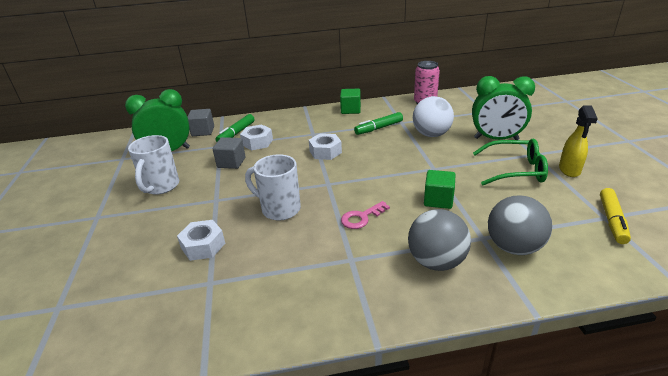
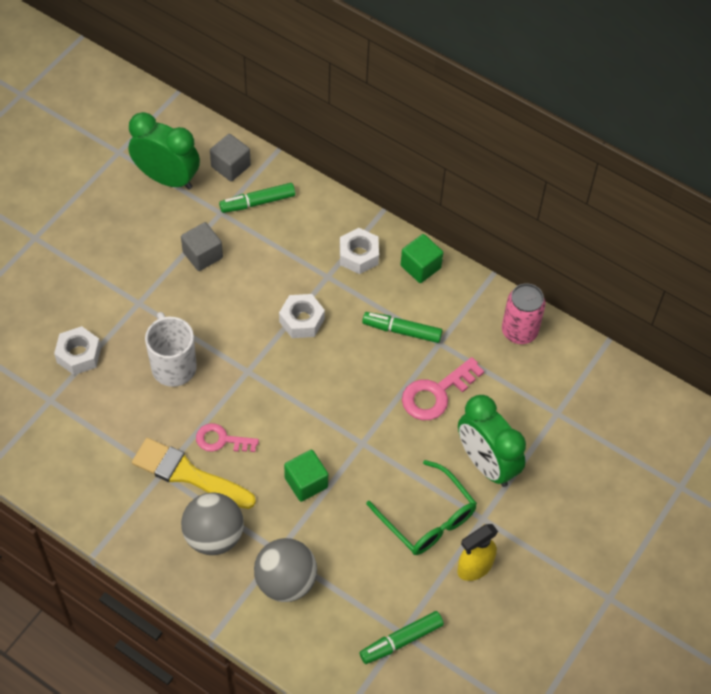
camera: 40 degrees right, 25 degrees up
white mug [128,135,179,195] -> none
white nut [240,124,273,150] -> white nut moved to [340,228,379,274]
white ball [413,96,454,137] -> pink key [402,357,484,420]
yellow marker [600,188,631,244] -> green marker [359,611,444,664]
none -> yellow brush [132,438,256,509]

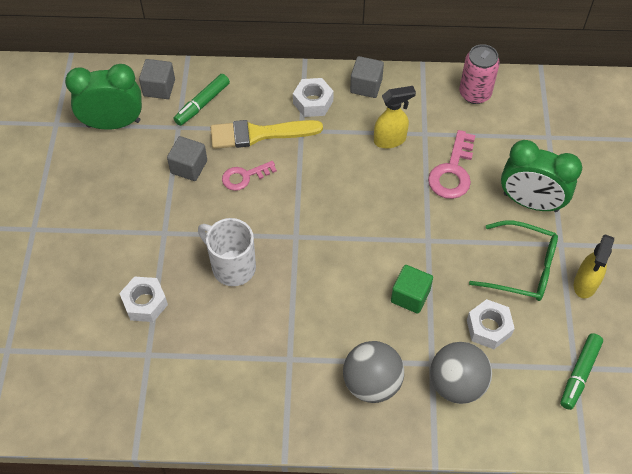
camera: 30 degrees left, 0 degrees up
yellow brush [132,438,256,509] -> yellow brush moved to [210,120,323,149]
pink key [196,423,259,452] -> pink key moved to [222,161,277,191]
white nut [279,294,325,338] -> white nut moved to [467,299,515,349]
green marker [362,312,442,343] -> yellow spray bottle [374,86,416,148]
green cube [401,234,443,283] -> grey cube [350,56,384,98]

